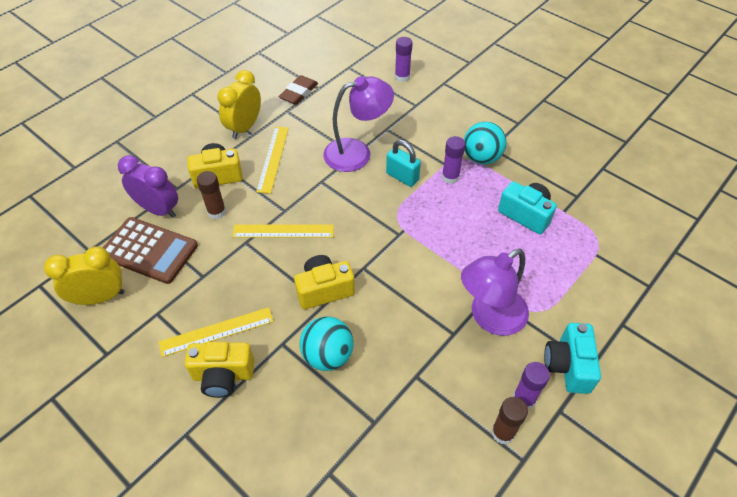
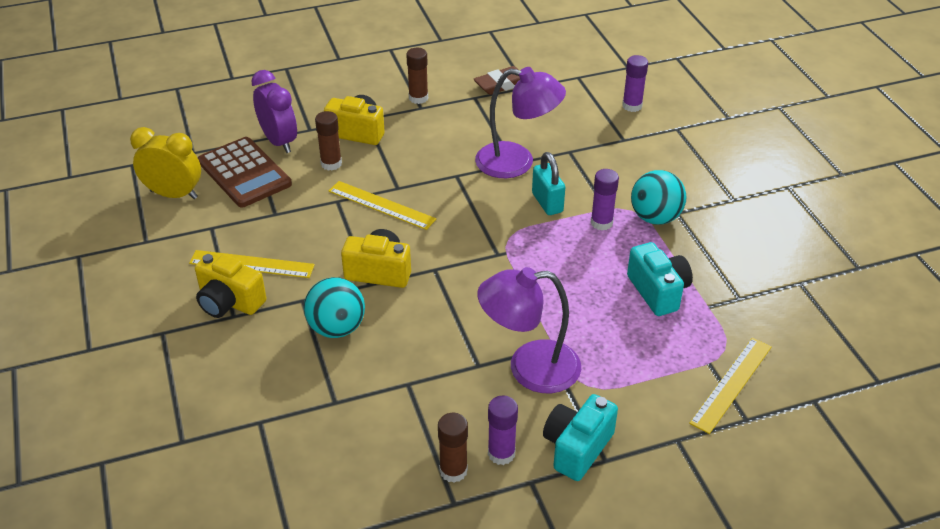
camera: 30 degrees right, 10 degrees down
yellow clock [217,70,261,139] -> brown glue stick [406,48,428,104]
yellow ruler [256,127,289,194] -> yellow ruler moved to [689,338,772,434]

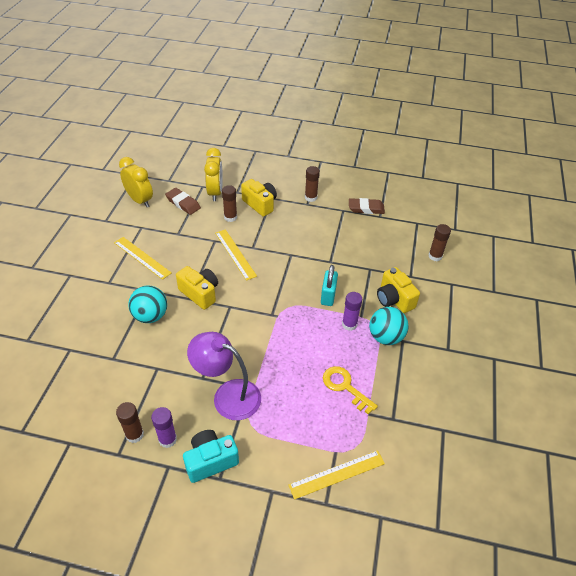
camera: 30 degrees right, 5 degrees up
yellow camera [195,252,266,318] -> yellow camera moved to [377,267,420,313]
brown calculator [198,137,292,208] -> brown eraser [165,188,201,215]
purple clock [251,70,297,153] -> yellow clock [204,148,223,201]
purple lamp [475,67,566,178] -> none
purple glue stick [622,55,648,112] -> brown glue stick [429,224,451,261]
turquoise camera [627,242,693,316] -> yellow key [323,366,378,415]

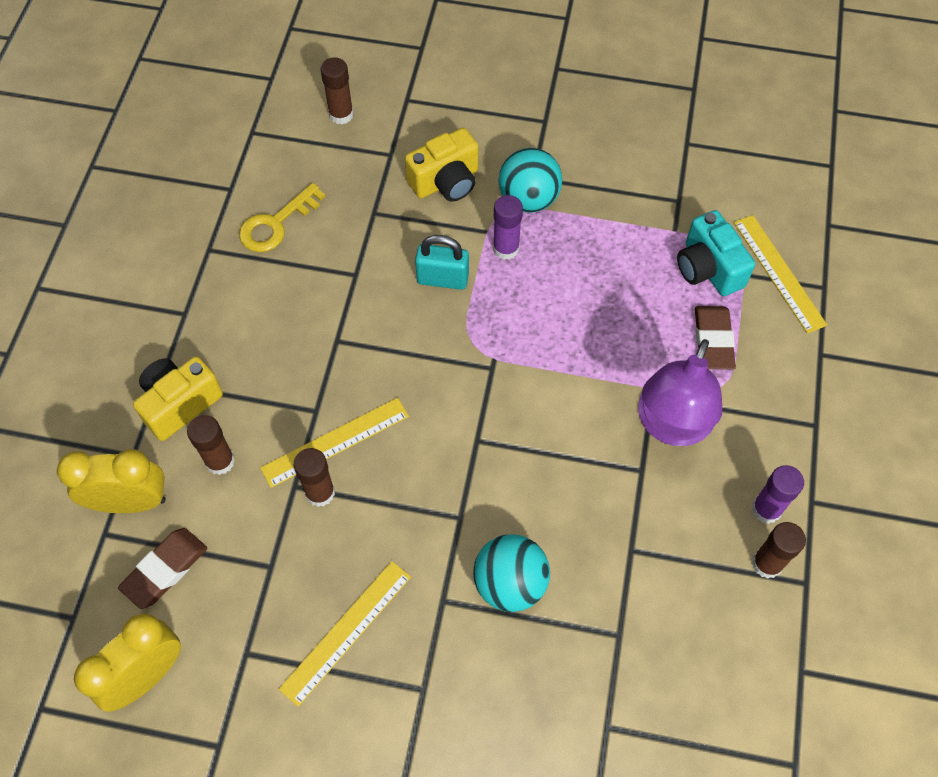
camera: 90 degrees left, 15 degrees up
yellow camera [176,266,218,310] -> none
turquoise camera [183,430,239,483] -> turquoise camera moved to [677,210,755,296]
brown glue stick [305,166,320,202] -> brown glue stick moved to [294,448,335,507]
yellow key [323,366,378,415] -> yellow key moved to [239,183,325,252]
brown eraser [349,198,385,214] -> brown eraser moved to [695,306,736,369]

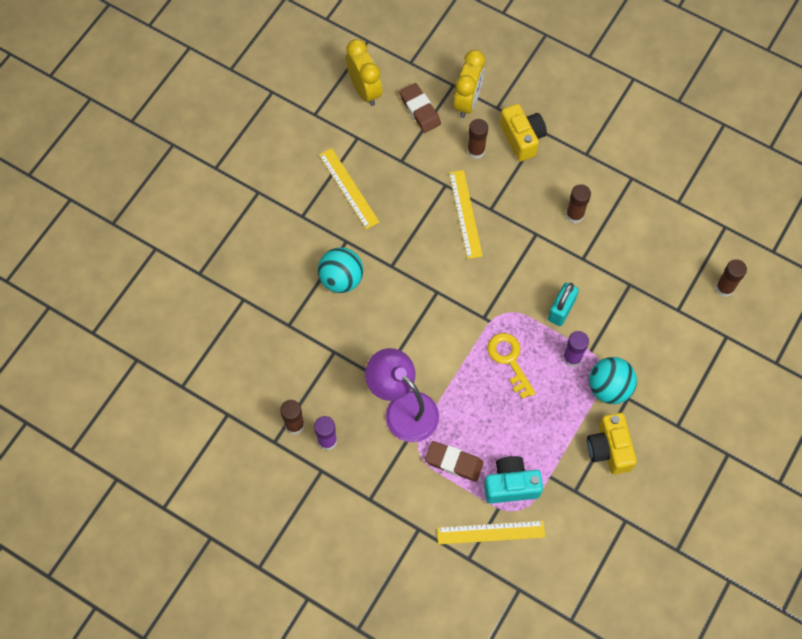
camera: 110 degrees right, 5 degrees up
yellow key [239,183,325,252] -> yellow key moved to [487,333,536,399]
brown glue stick [294,448,335,507] -> brown glue stick moved to [566,184,591,223]
yellow camera [405,128,479,202] -> yellow camera moved to [587,413,637,474]

